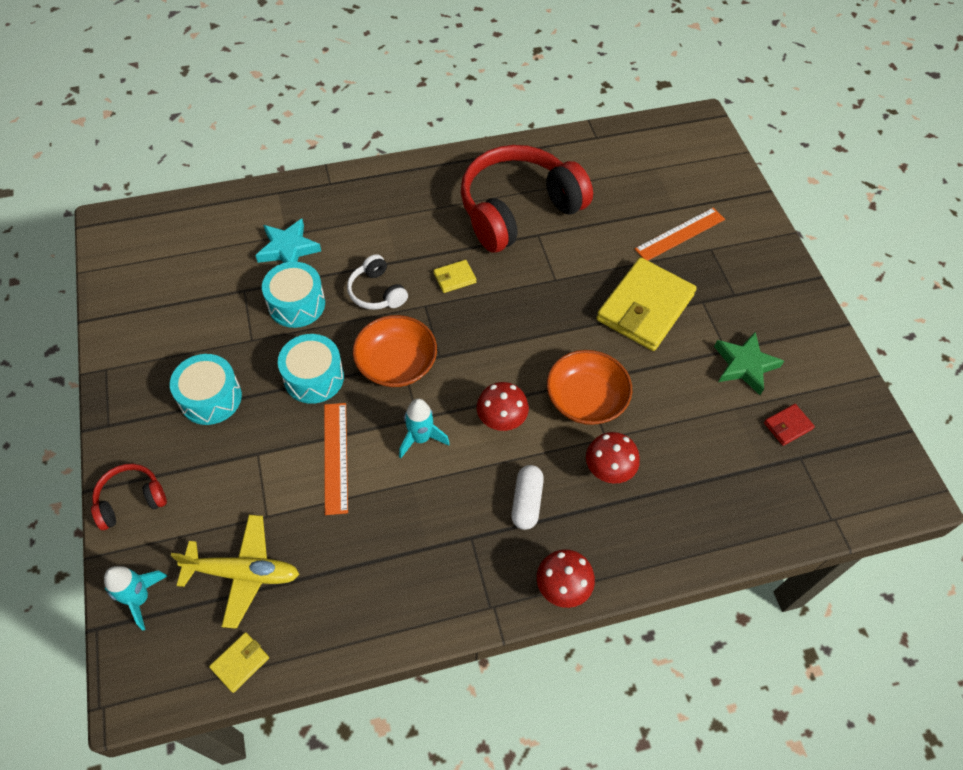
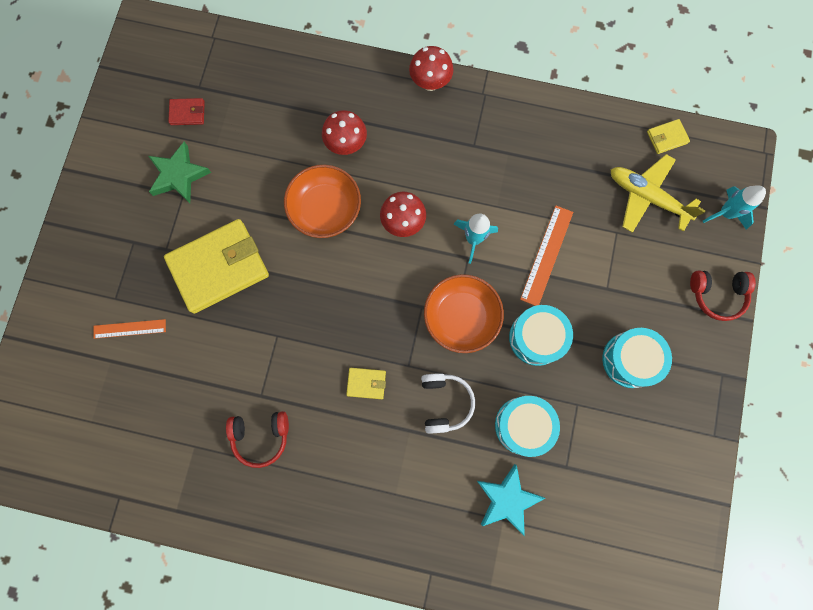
camera: 150 degrees left, 20 degrees up
red headphones [461,145,593,253] -> red headphones [226,411,289,468], size x0.45
white capsule [511,465,544,530] -> none
orange ruler [635,208,725,261] -> orange ruler [94,319,166,339], size x0.67

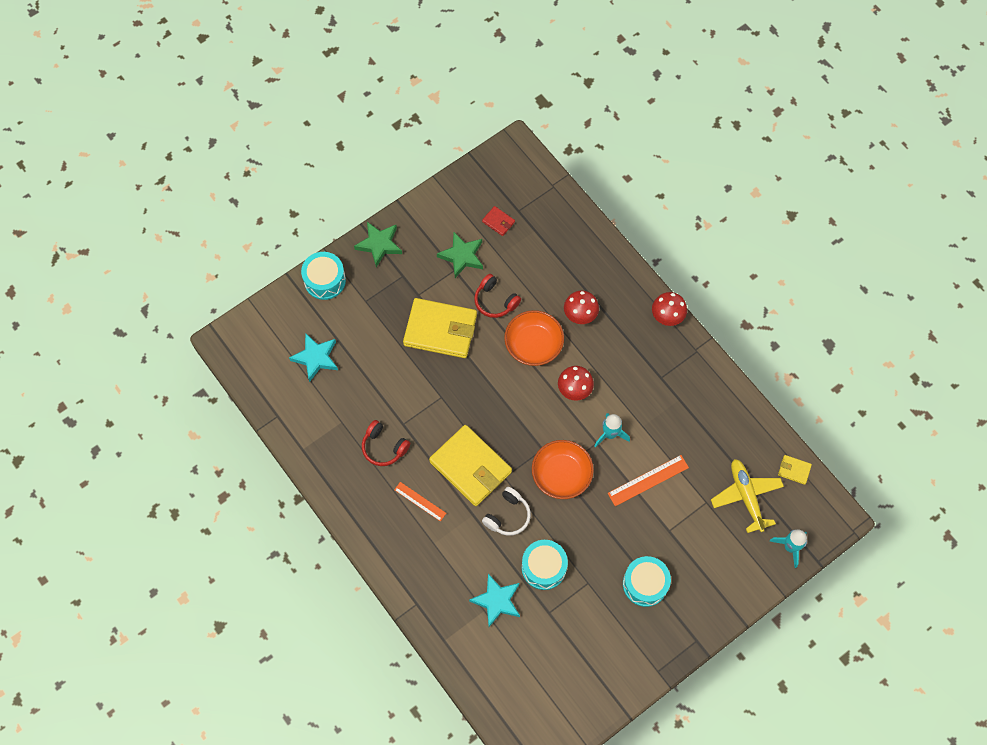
camera: 40 degrees right, 10 degrees down
orange ruler [94,319,166,339] -> orange ruler moved to [394,482,446,521]
yellow wallet [346,368,386,399] -> yellow wallet [429,425,512,506], size x2.36
turquoise drum [509,305,573,366] -> turquoise drum moved to [301,252,346,300]
red headphones [690,271,756,321] -> red headphones moved to [474,274,521,318]
none -> turquoise star [289,333,338,382]
none -> green star [354,222,402,267]

